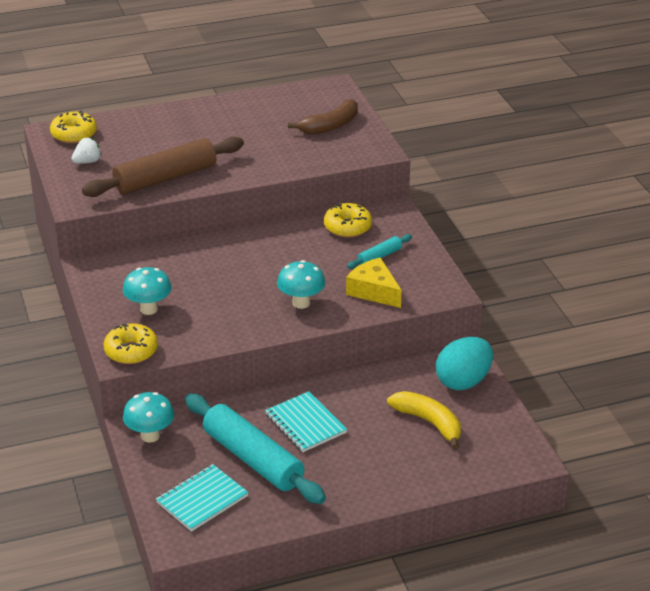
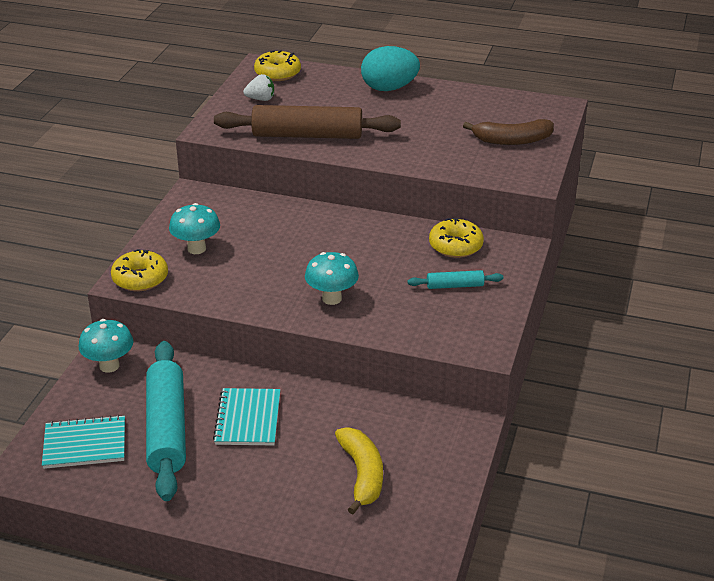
camera: 35 degrees right, 0 degrees up
yellow cheese [346,257,402,308] -> none
turquoise egg [436,337,493,390] -> turquoise egg moved to [361,46,420,91]

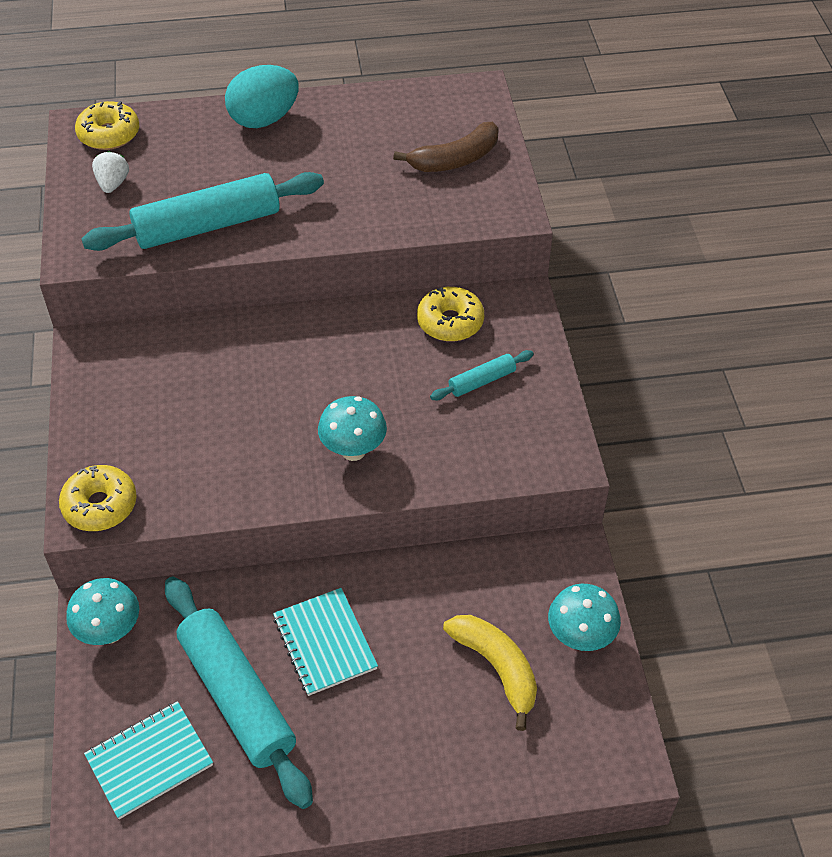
camera: 25 degrees left, 15 degrees up
turquoise mushroom [169,203,220,254] -> turquoise mushroom moved to [548,584,621,651]
brown rolling pin [214,105,401,139] -> turquoise rolling pin [81,172,324,251]
white strawberry [243,74,274,101] -> white strawberry turned 60 degrees counterclockwise [92,151,129,193]

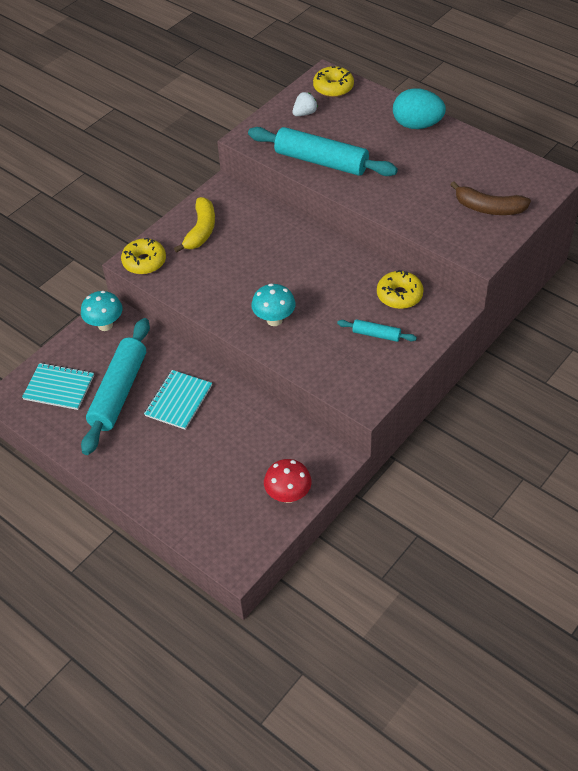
camera: 50 degrees right, 0 degrees up
yellow banana [443,615,537,731] -> yellow banana moved to [174,197,215,253]
turquoise mushroom [548,584,621,651] -> red mushroom [264,459,312,503]

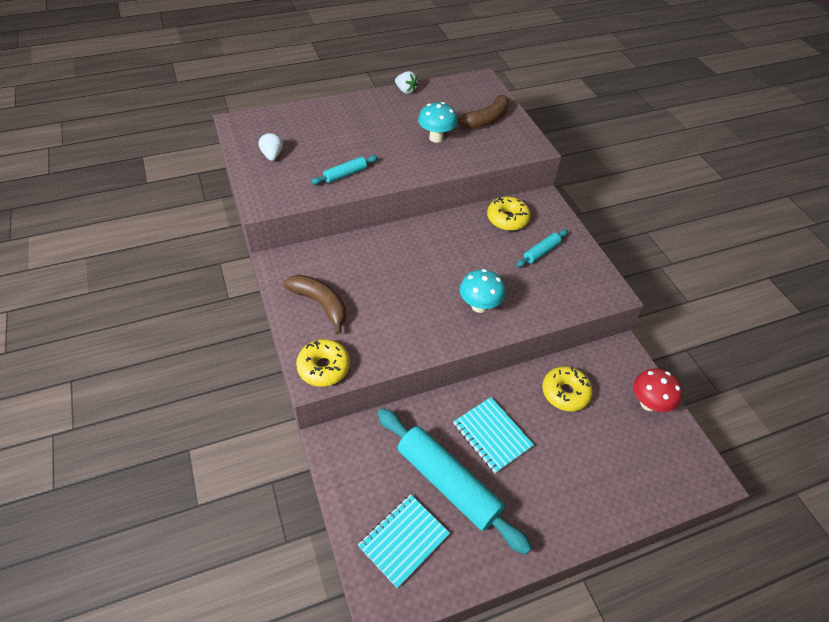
camera: 65 degrees left, 0 degrees up
turquoise mushroom [81,291,123,331] -> turquoise mushroom moved to [418,102,457,143]
yellow banana [174,197,215,253] -> brown banana [283,275,346,334]
turquoise rolling pin [248,127,398,176] -> turquoise rolling pin [311,155,378,185], size x0.46
yellow donut [313,66,354,97] -> yellow donut moved to [542,366,593,411]
turquoise egg [393,88,446,129] -> none
none -> white strawberry [395,71,418,94]

